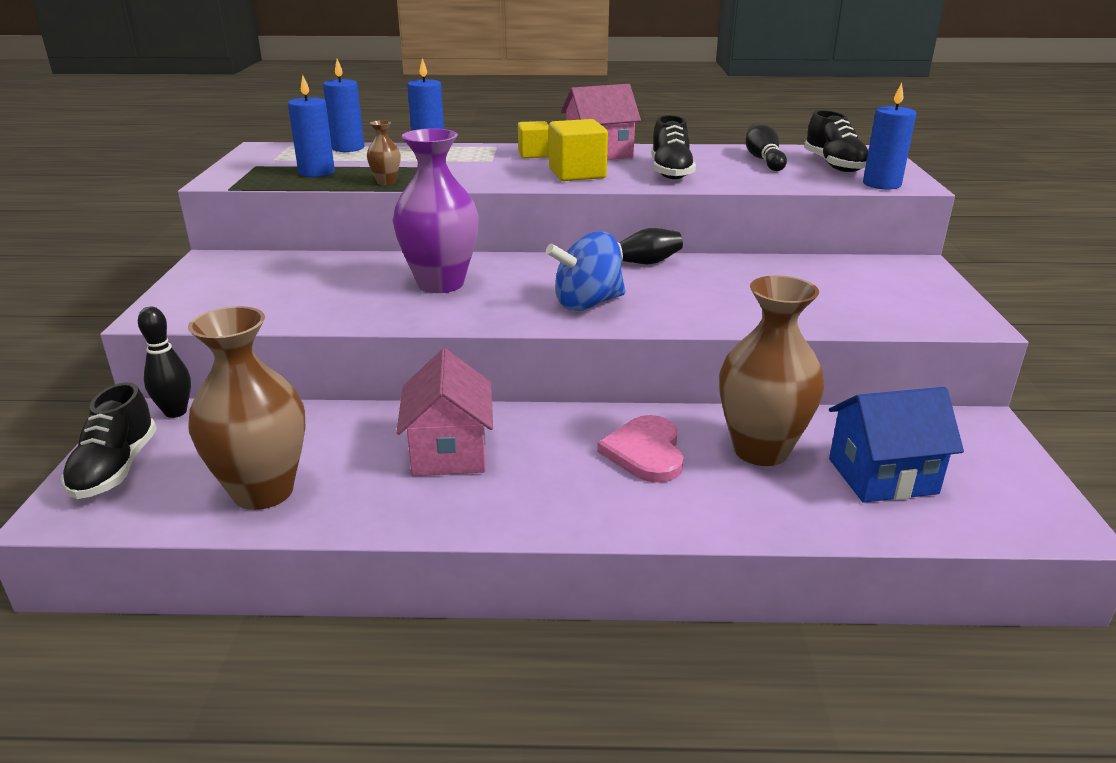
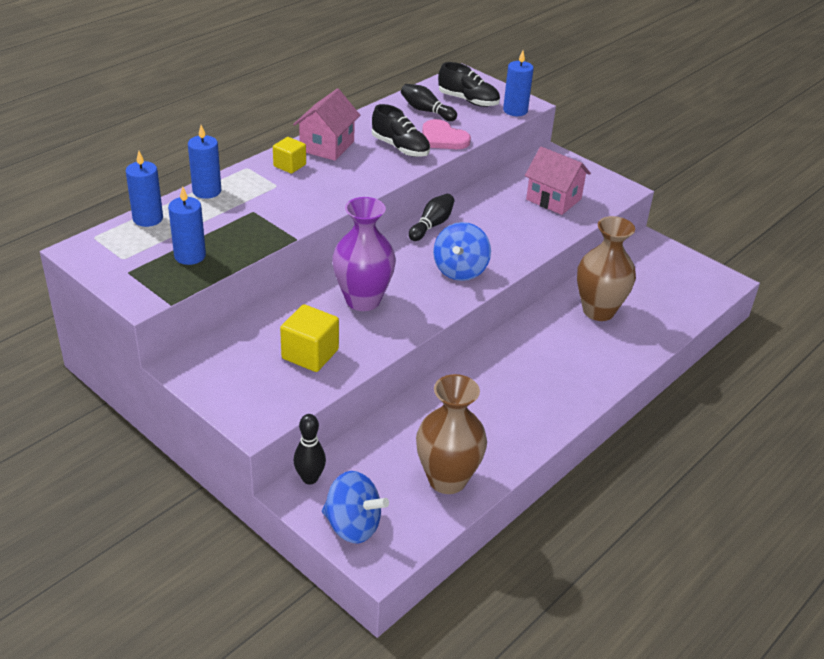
camera: 50 degrees left, 10 degrees up
black shoe [61,382,157,499] -> blue spinning top [322,471,389,543]
brown vase [367,120,400,185] -> none
pink house [396,349,493,476] -> pink house moved to [525,146,591,215]
yellow cube [549,119,608,181] -> yellow cube moved to [280,304,339,372]
pink heart [597,415,684,483] -> pink heart moved to [422,119,471,149]
blue house [829,387,964,503] -> none

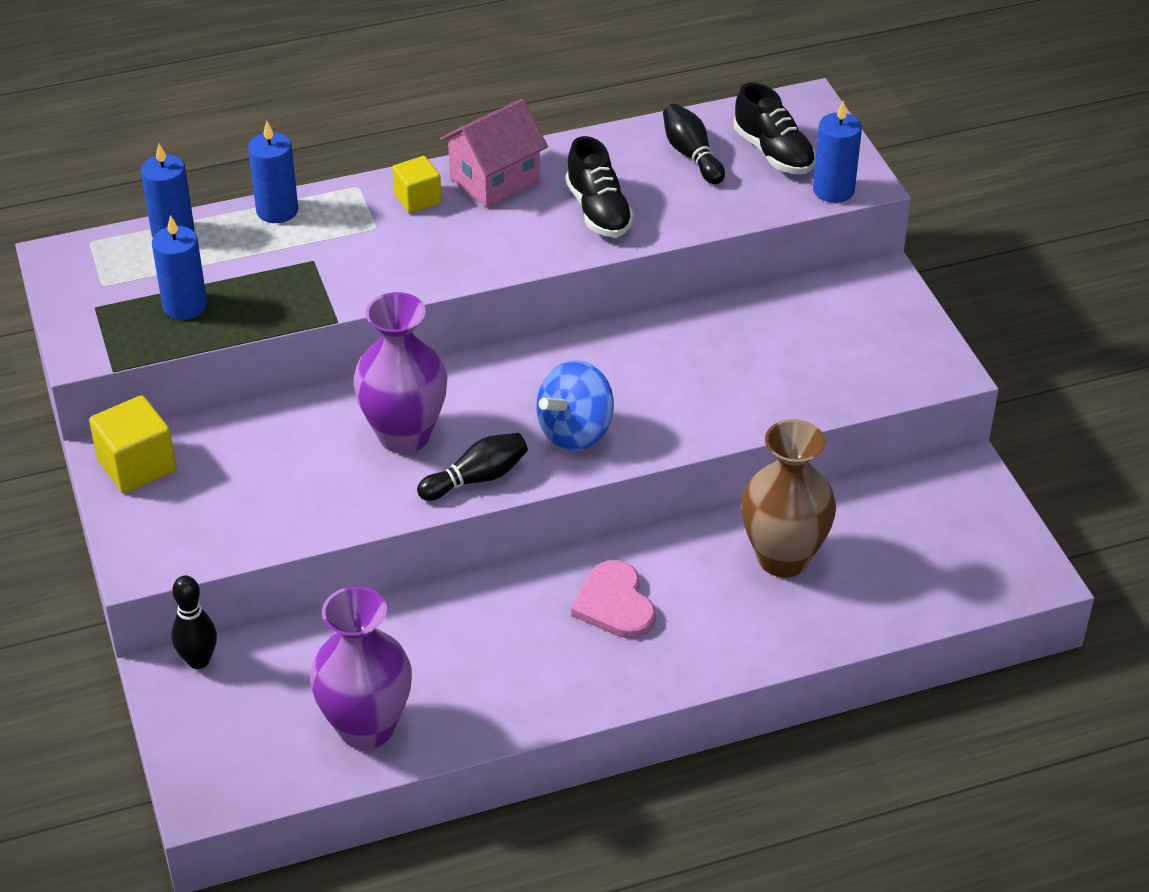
camera: 30 degrees right, 5 degrees up
yellow cube [280,304,339,372] -> yellow cube moved to [89,395,176,493]
blue spinning top [322,471,389,543] -> none
black bowling pin [409,194,454,241] -> black bowling pin moved to [417,433,528,501]
brown vase [416,374,487,494] -> purple vase [310,586,412,750]
pink heart [422,119,471,149] -> pink heart moved to [571,560,656,639]
pink house [525,146,591,215] -> none

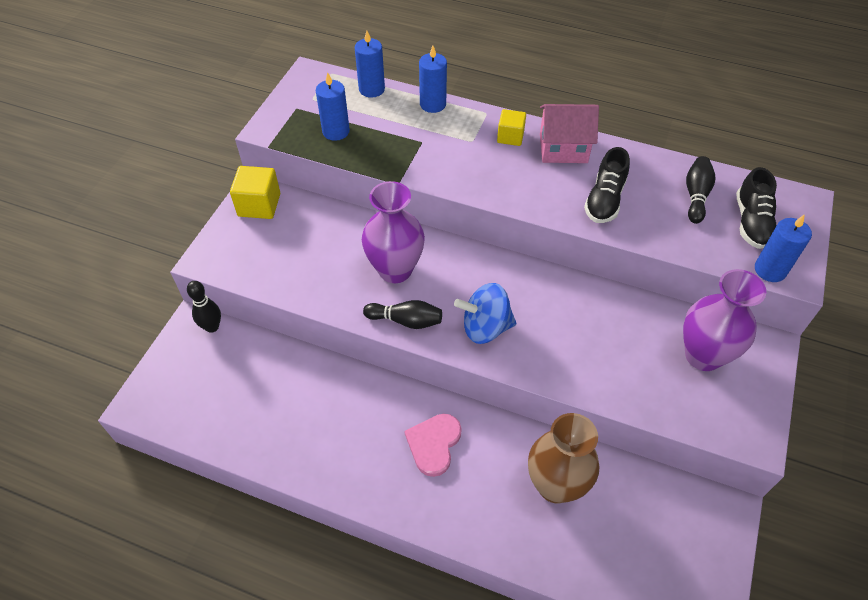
camera: 40 degrees right, 10 degrees up
purple vase [310,586,412,750] -> purple vase moved to [683,269,766,371]

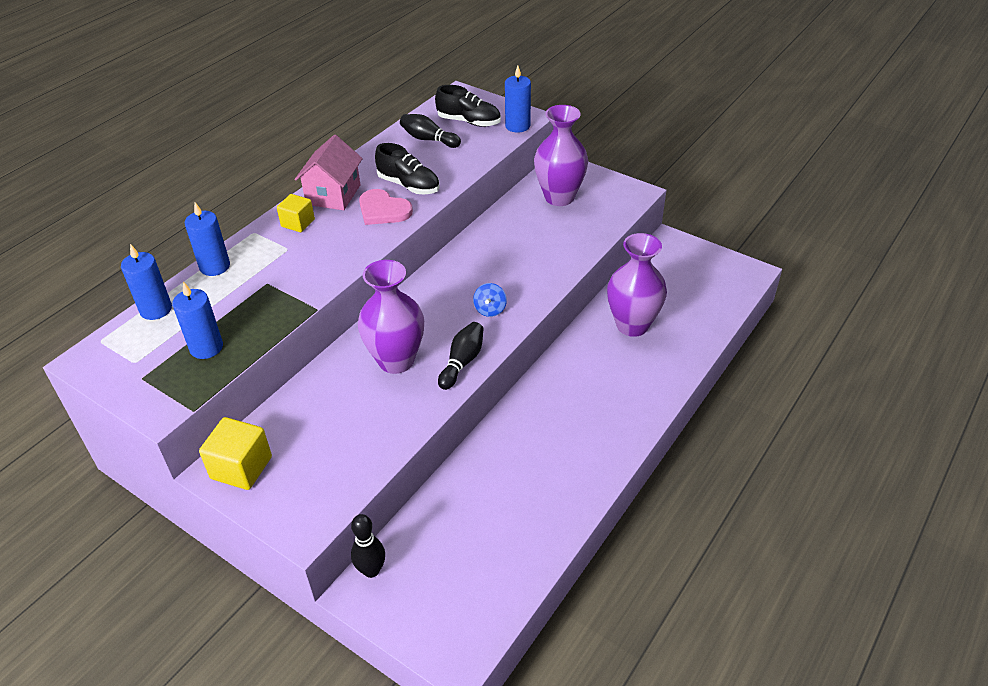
camera: 75 degrees left, 10 degrees down
pink heart [404,414,462,477] -> pink heart moved to [359,189,413,225]
blue spinning top [454,283,516,344] -> blue spinning top [473,283,507,317], size x0.57
brown vase [528,413,600,503] -> purple vase [607,233,667,337]

